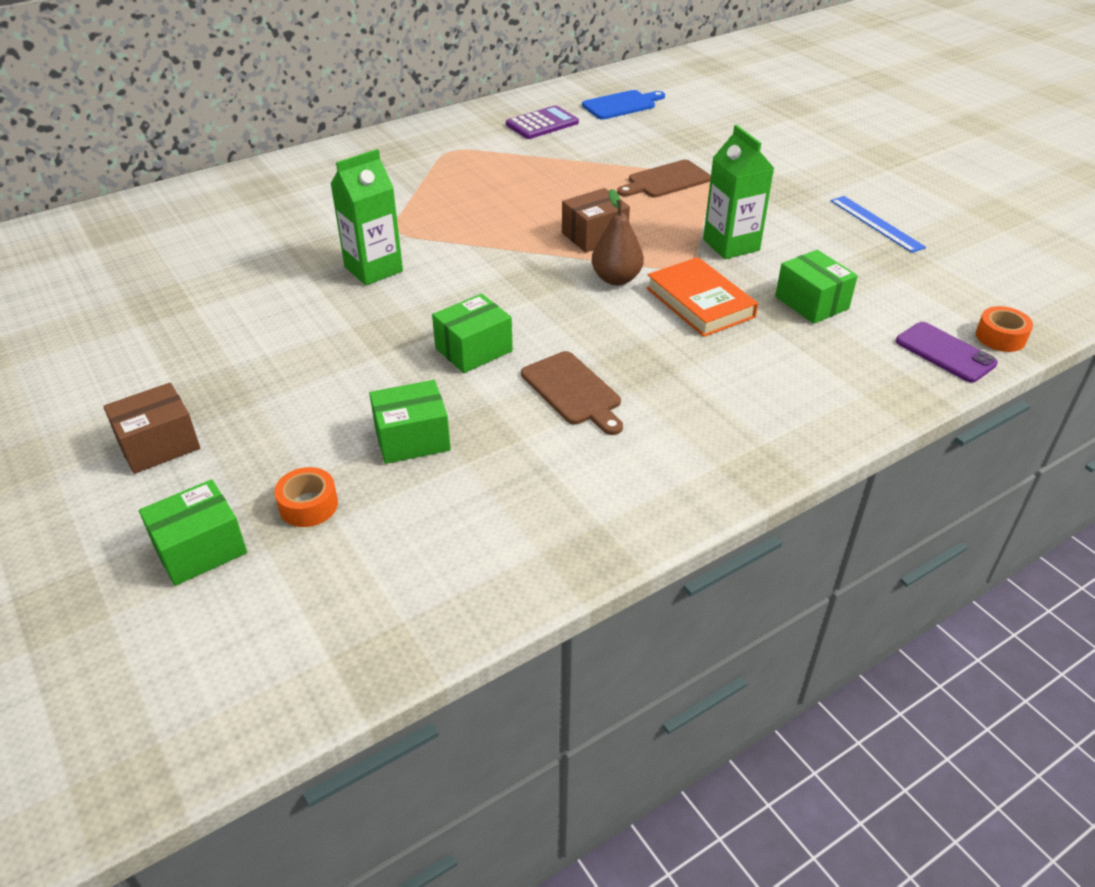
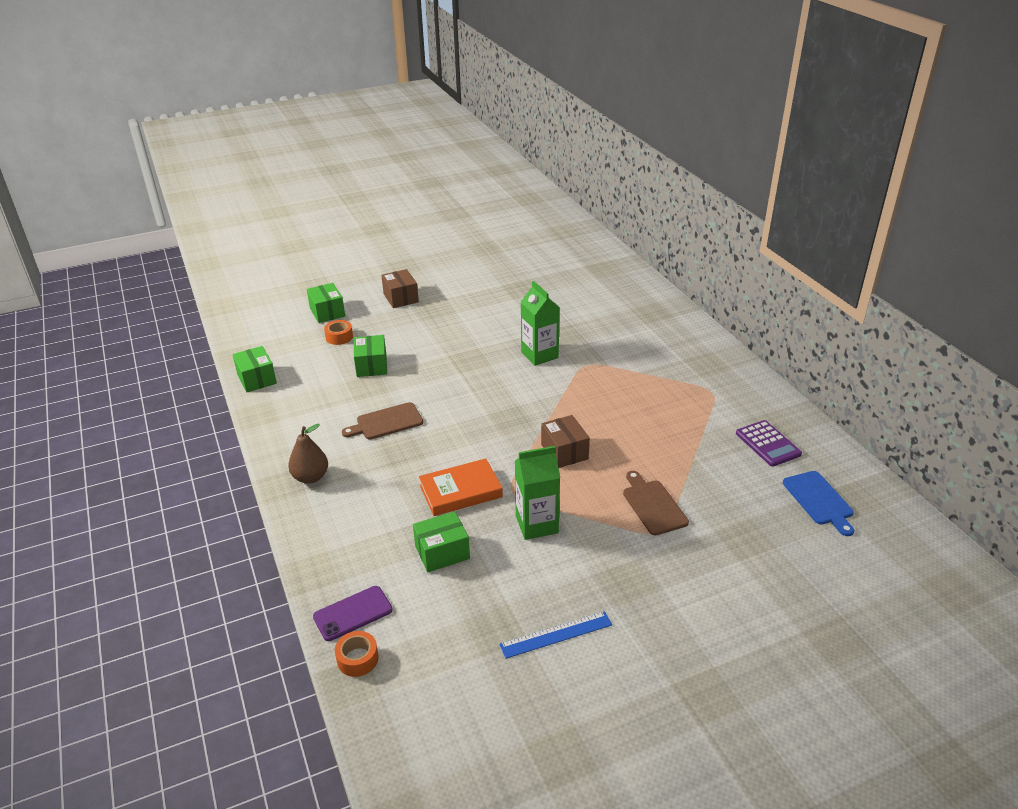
camera: 100 degrees right, 5 degrees down
green box [432,294,513,373] -> green box moved to [232,346,277,392]
brown pear [592,189,644,286] -> brown pear moved to [288,424,328,484]

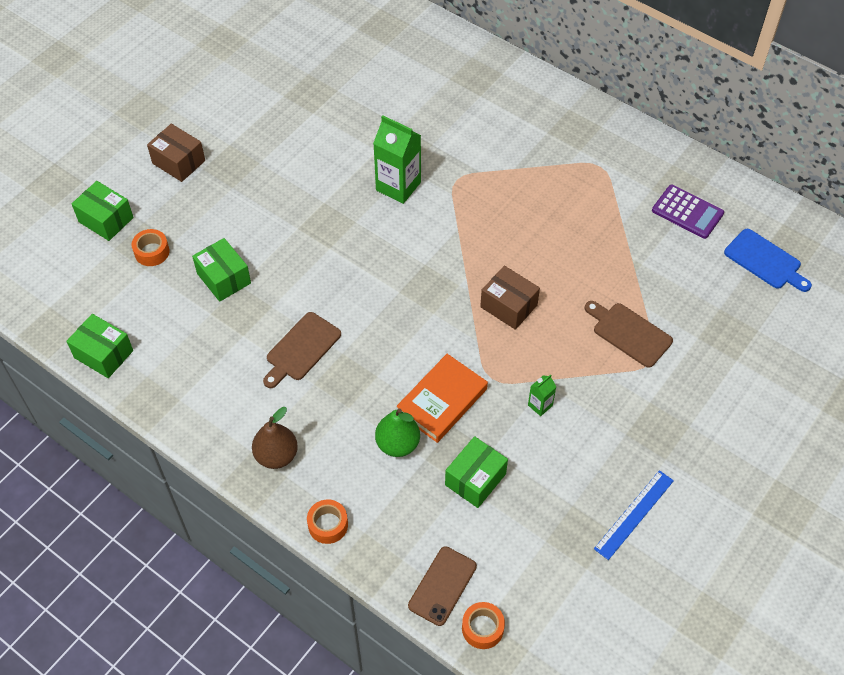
camera: 30 degrees left, 20 degrees up
purple phone [313,586,393,641] -> brown phone [408,547,477,626]
green carton [515,446,560,540] -> green carton [528,374,556,416], size x0.48
none -> orange tape [307,499,348,544]
none -> green pear [375,409,420,457]

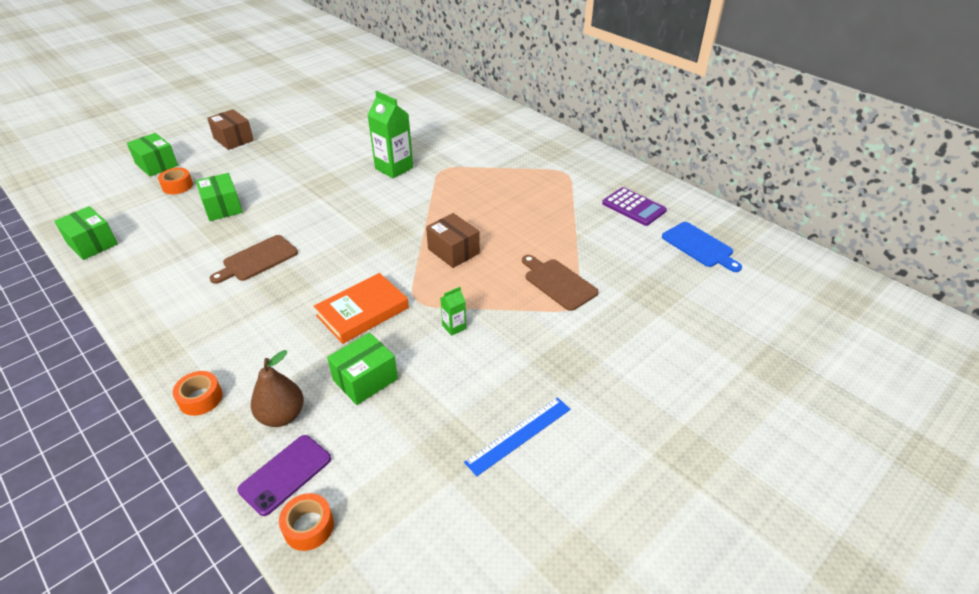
camera: 10 degrees right, 15 degrees down
brown pear [252,407,298,469] -> brown pear moved to [251,350,304,427]
green pear [375,409,420,457] -> none
brown phone [408,547,477,626] -> purple phone [237,435,331,516]

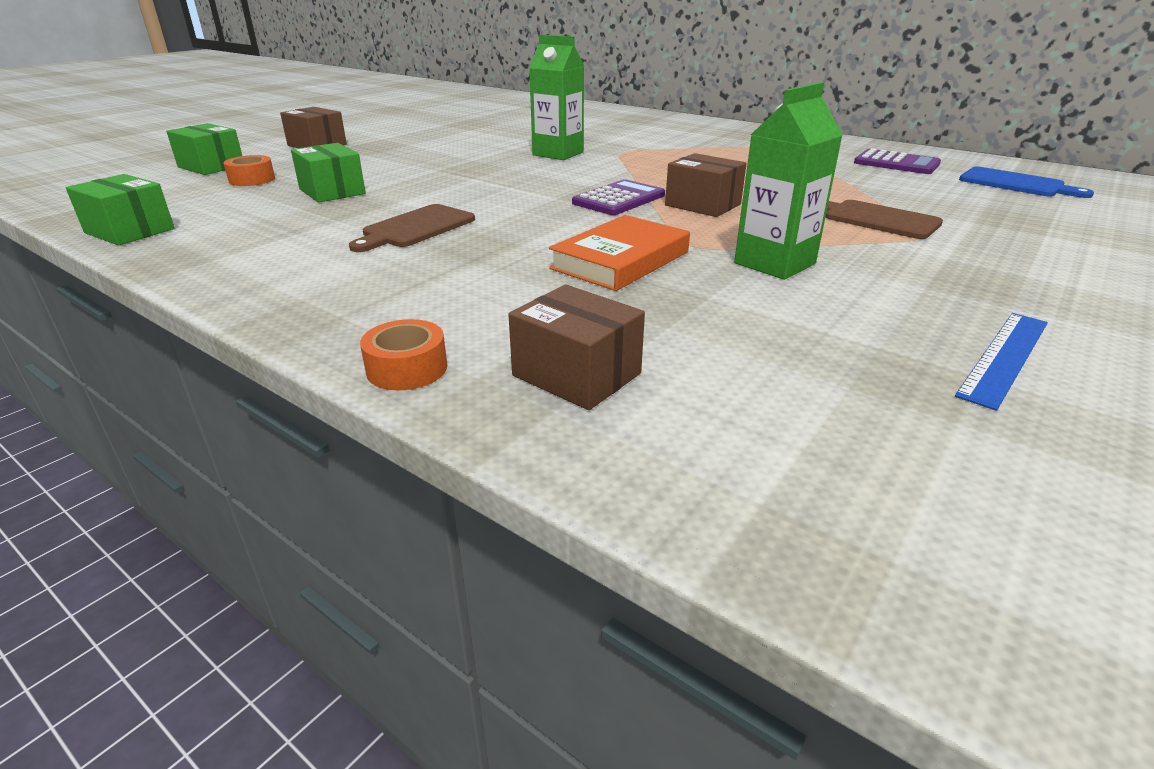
camera: 10 degrees left, 10 degrees down
purple phone [237,435,331,516] -> none
brown pear [251,350,304,427] -> brown box [508,285,645,410]
orange tape [279,493,334,551] -> none
green box [327,333,398,405] -> none
green carton [440,287,466,336] -> green carton [734,82,843,280], size x2.08
none -> purple calculator [572,179,665,215]

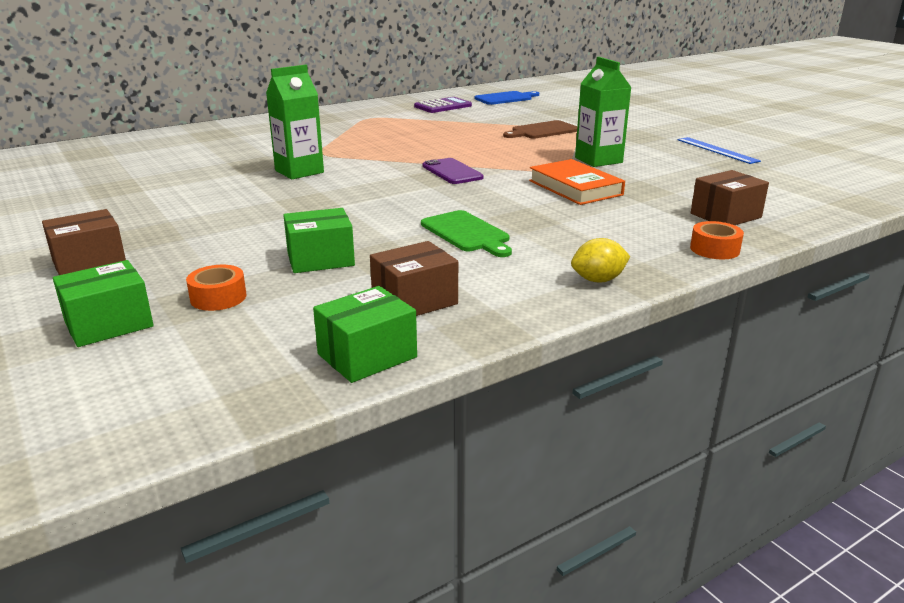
camera: 70 degrees left, 5 degrees down
brown cutting board [349,204,475,252] -> green cutting board [421,210,512,257]
purple calculator [572,179,665,215] -> purple phone [422,158,484,184]
brown box [665,153,747,217] -> brown box moved to [370,241,458,316]
none -> yellow lemon [571,238,630,282]

